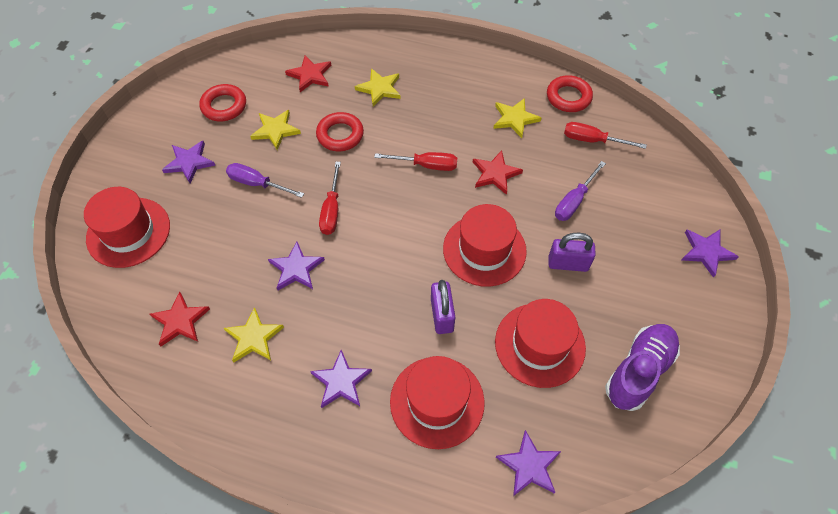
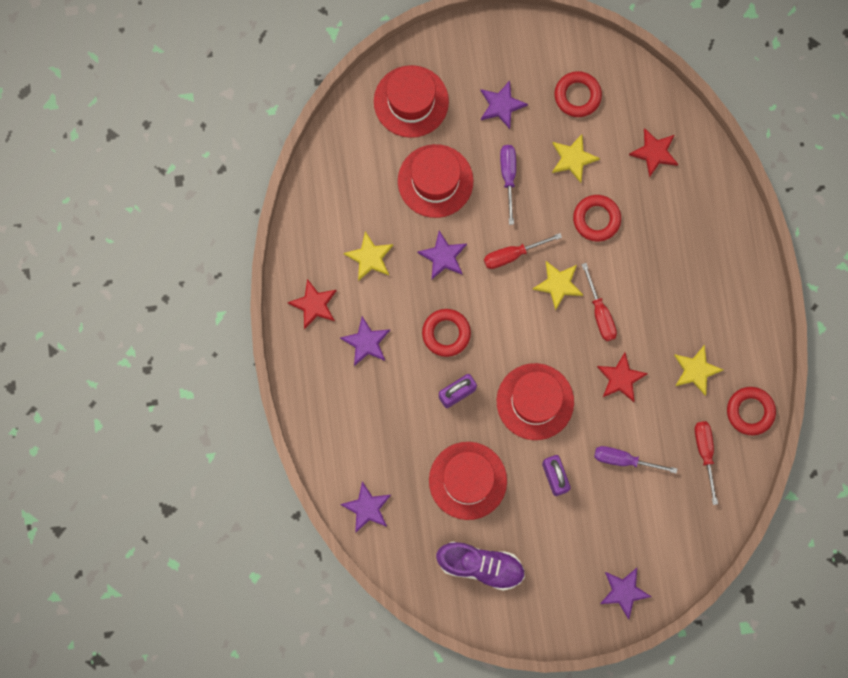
camera: 65 degrees right, 20 degrees up
red star [150,292,210,346] -> red star moved to [287,279,337,329]
yellow star [355,68,401,106] -> yellow star moved to [532,261,583,311]
red hat [390,356,485,449] -> red hat moved to [398,144,473,218]
none -> red ring [422,309,471,357]

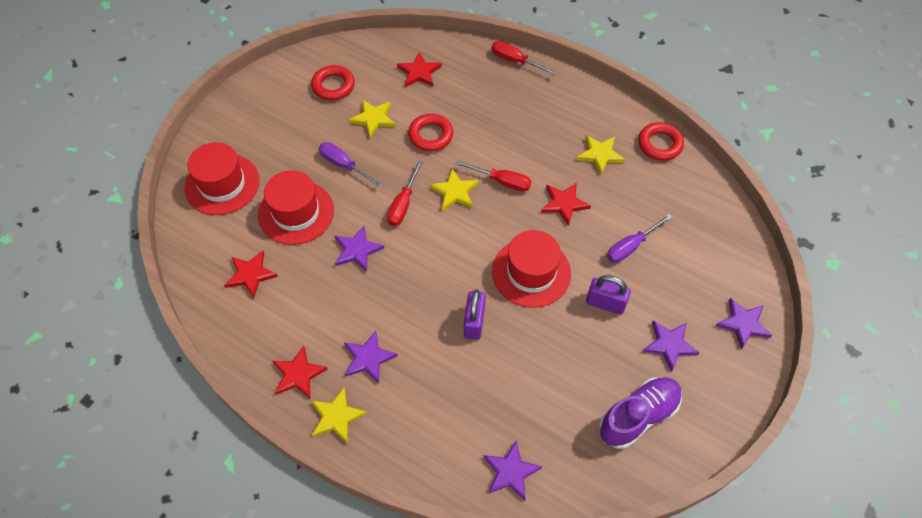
camera: 50 degrees left, 20 degrees down
yellow star [344,232,393,281] -> yellow star moved to [311,387,367,443]
red ring [422,309,471,357] -> none
red hat [429,442,507,520] -> none
purple star [481,81,528,129] -> purple star moved to [643,321,700,372]
red screwdriver [694,421,718,505] -> red screwdriver moved to [491,41,557,75]
none -> red star [224,251,278,298]

